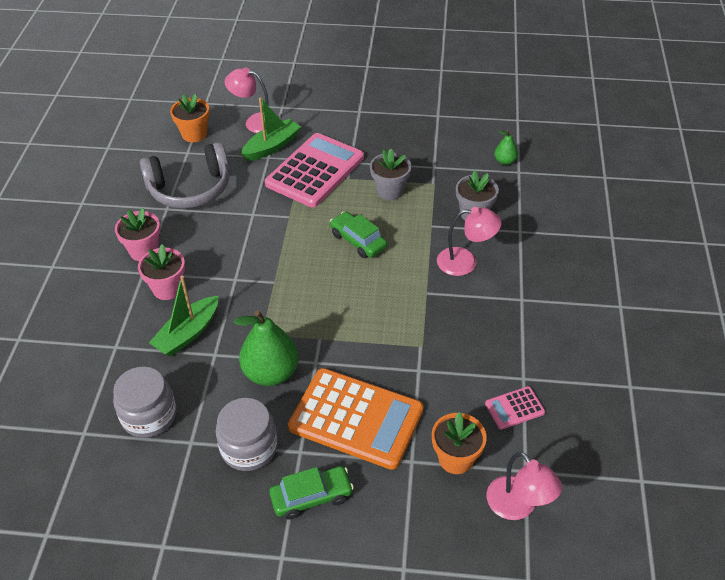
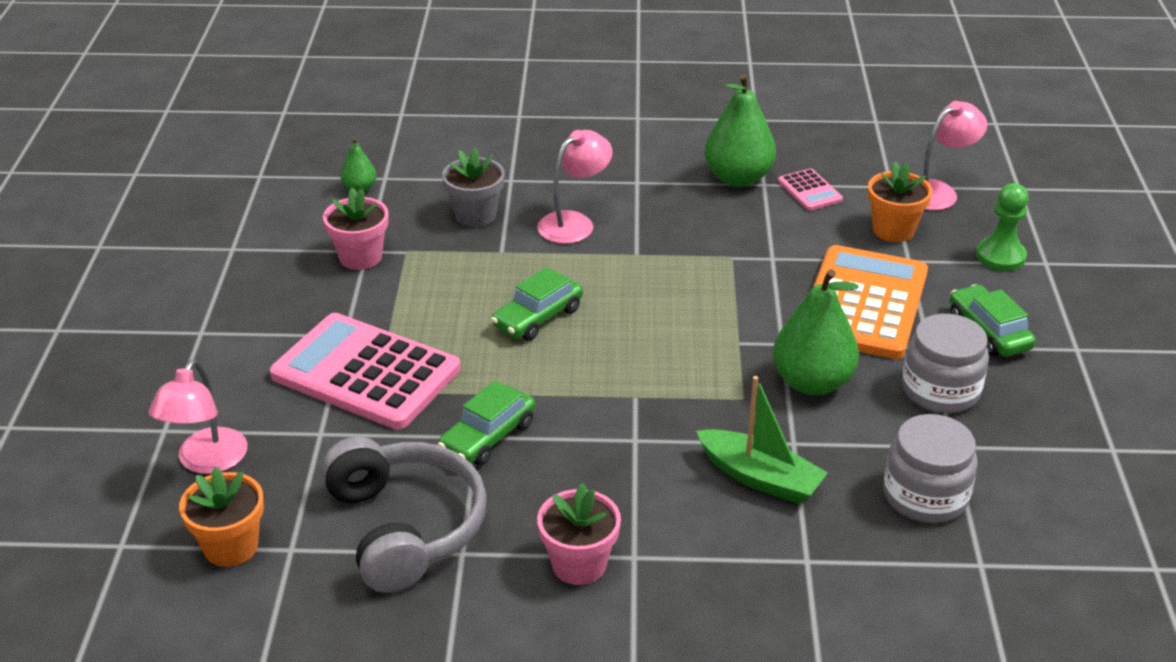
camera: 95 degrees left, 10 degrees down
pink flower pot [138,244,185,300] -> pink flower pot moved to [323,188,389,270]
green boat [241,97,301,161] -> none
grey flower pot [370,149,411,200] -> none
pink lamp [437,207,502,276] -> pink lamp turned 45 degrees clockwise [537,130,613,244]
none -> green car [438,381,536,466]
none -> green pear [705,74,776,187]
none -> green pawn [976,183,1029,271]

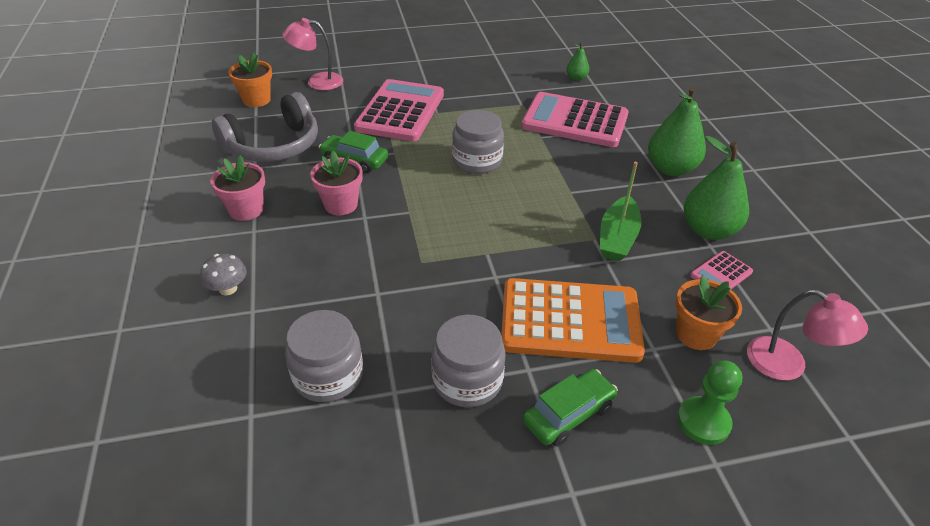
camera: 75 degrees right, 5 degrees up
pink flower pot [323,188,389,270] -> pink flower pot moved to [310,151,363,215]
grey flower pot [442,147,505,227] -> pink calculator [521,92,629,147]
green car [491,267,583,341] -> grey jar [452,110,504,174]
pink lamp [537,130,613,244] -> none
green boat [696,376,828,504] -> green boat moved to [600,162,641,261]
green pear [773,269,859,395] -> green pear moved to [648,87,706,176]
none -> grey mushroom [200,254,246,295]

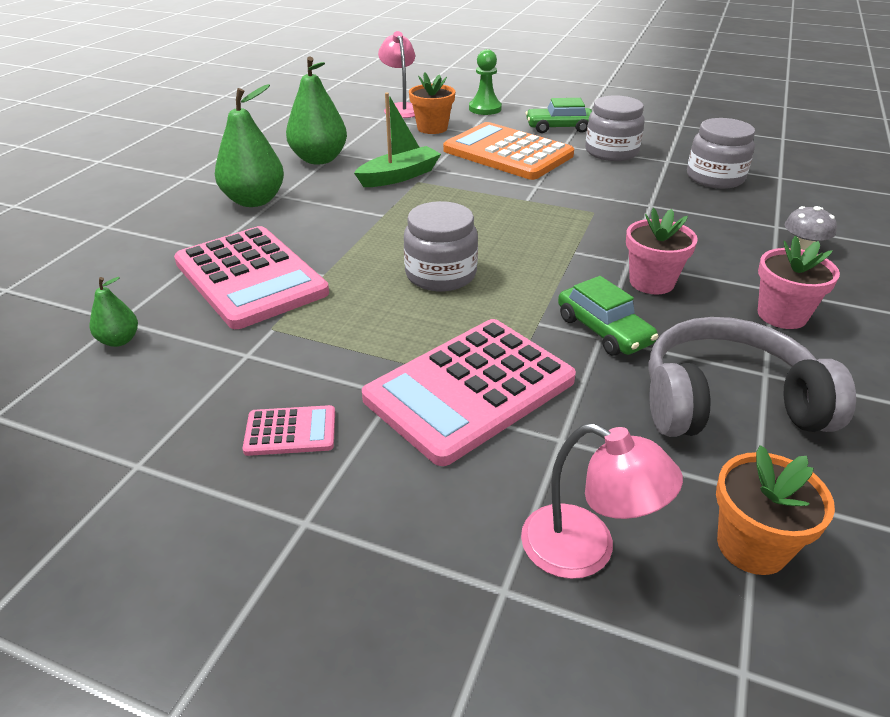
camera: 145 degrees left, 5 degrees down
pink calculator [690,251,753,289] -> pink calculator moved to [243,405,335,456]

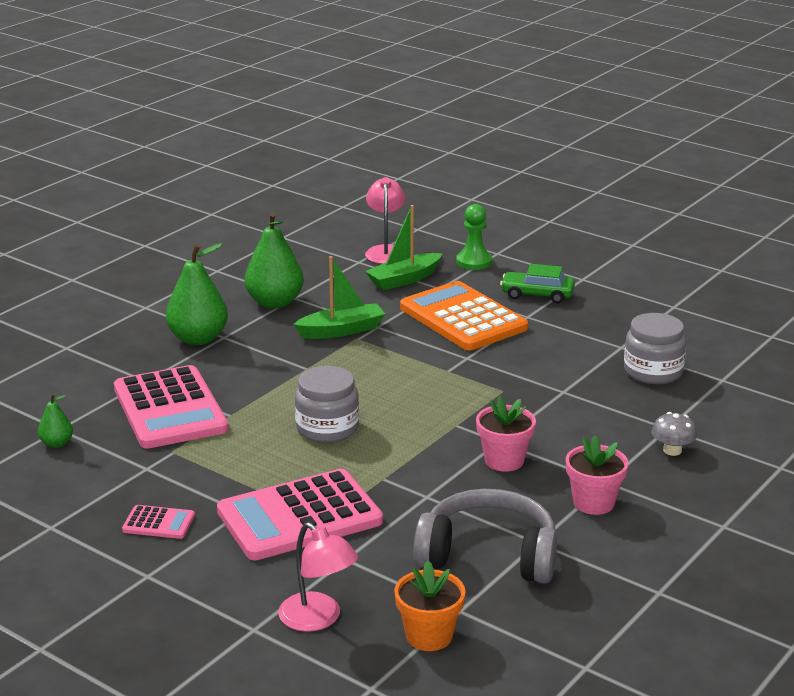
camera: 15 degrees right, 10 degrees down
orange flower pot [409,72,455,134] -> green boat [365,205,442,291]
green car [558,276,658,356] -> none
grey jar [585,95,645,161] -> none

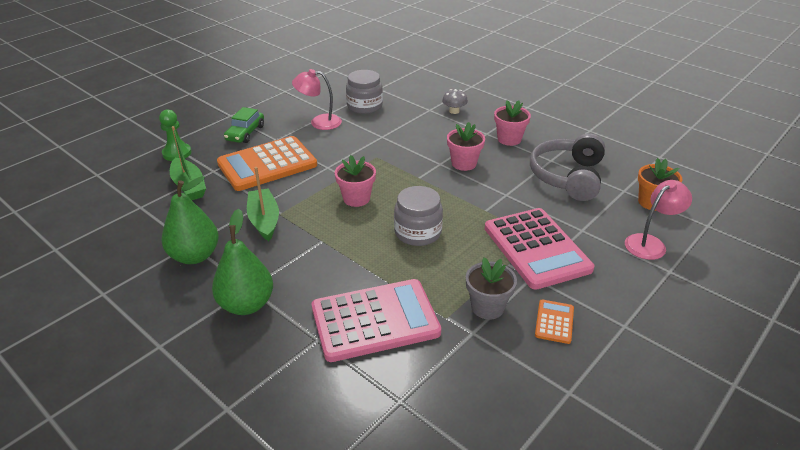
camera: 85 degrees left, 10 degrees up
green pear [38,394,73,448] -> none
pink calculator [122,505,195,539] -> orange calculator [535,300,574,344]
pink lamp [365,177,405,264] -> pink lamp moved to [292,69,342,130]
none -> pink flower pot [335,155,376,207]
none -> grey flower pot [466,257,517,320]

